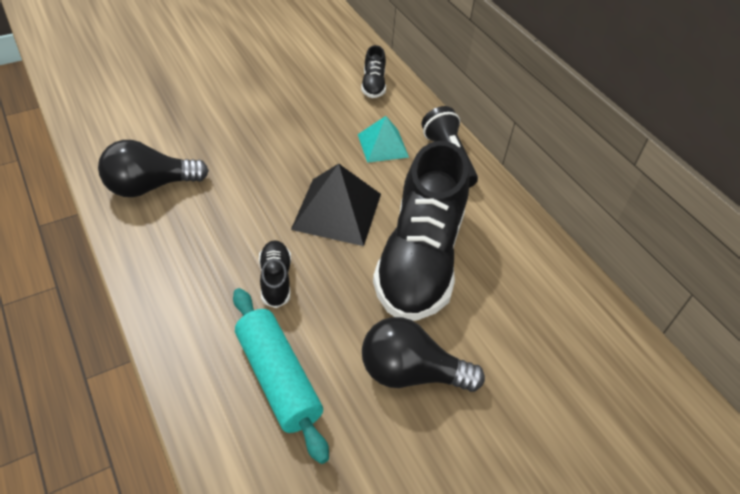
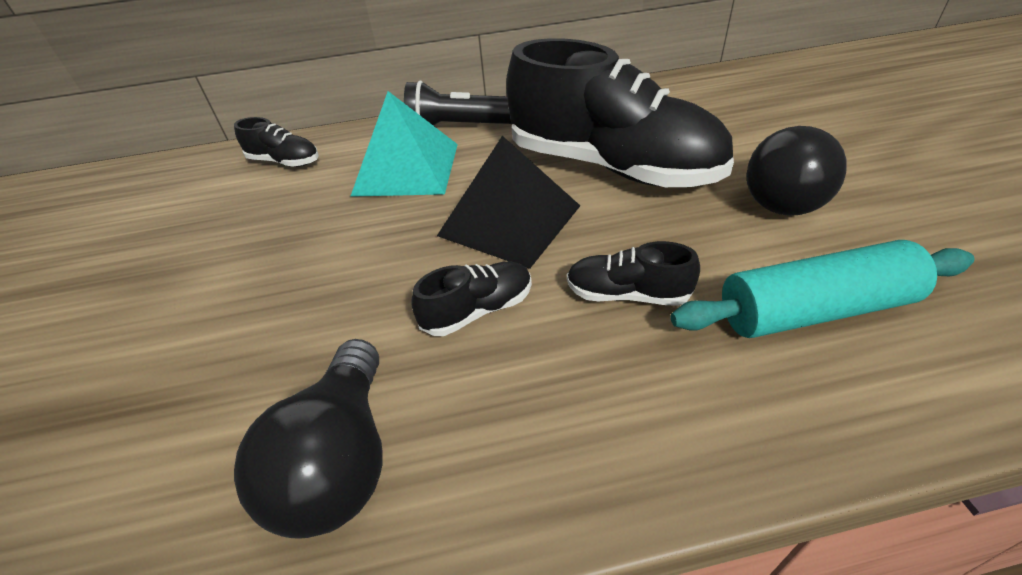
camera: 65 degrees left, 5 degrees down
turquoise pyramid [358,116,409,163] -> turquoise pyramid [350,91,458,197], size x1.56
none -> black shoe [411,261,532,336]

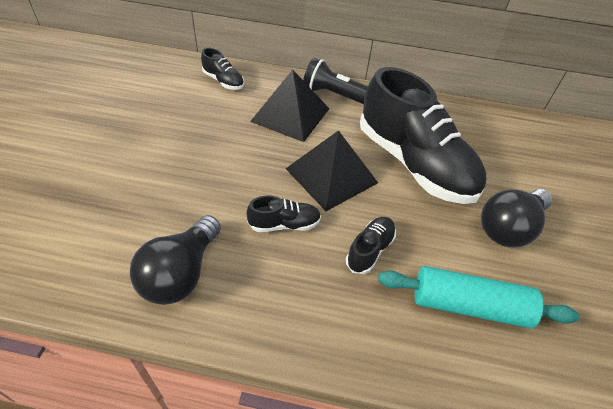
camera: 15 degrees right, 5 degrees up
turquoise pyramid [350,91,458,197] -> black pyramid [250,69,330,142]
black shoe [567,241,700,306] -> black shoe turned 90 degrees clockwise [346,217,396,274]

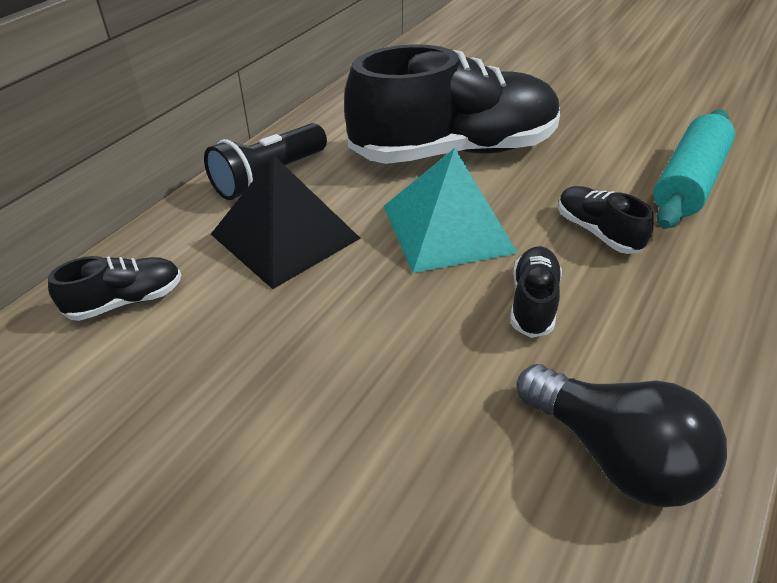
camera: 65 degrees left, 5 degrees down
black pyramid [286,130,378,211] -> turquoise pyramid [384,148,518,273]
black light bulb [481,189,552,247] -> none

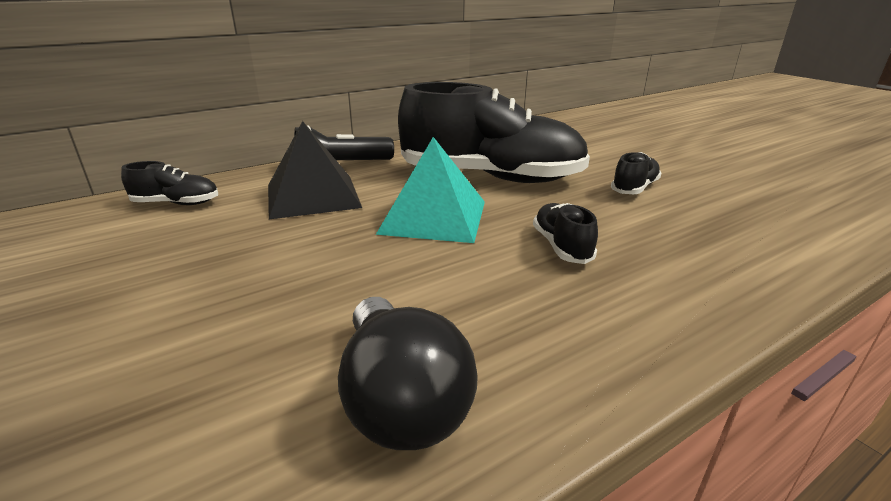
camera: 25 degrees right, 15 degrees down
black shoe [510,246,562,338] -> black shoe moved to [611,152,661,194]
turquoise rolling pin [653,109,735,229] -> none

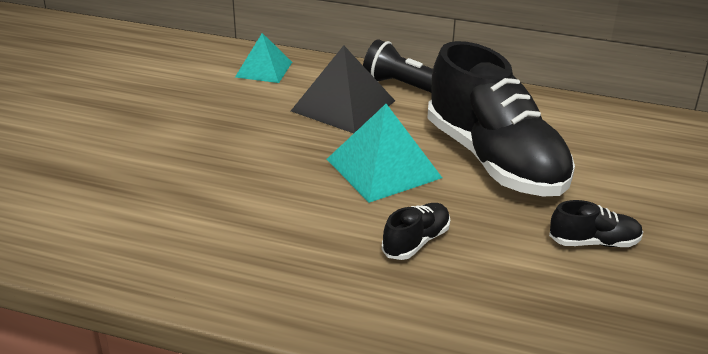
camera: 50 degrees right, 5 degrees up
black shoe [121,161,218,205] -> turquoise pyramid [235,33,292,83]
black light bulb [338,297,478,450] -> none

